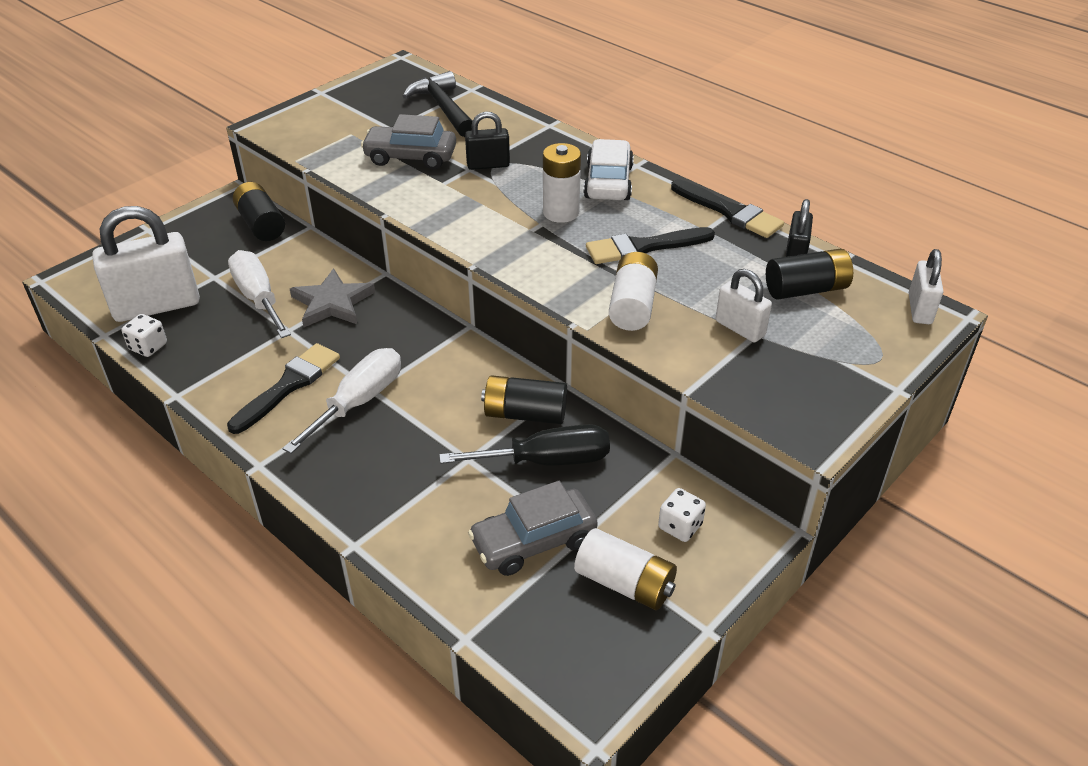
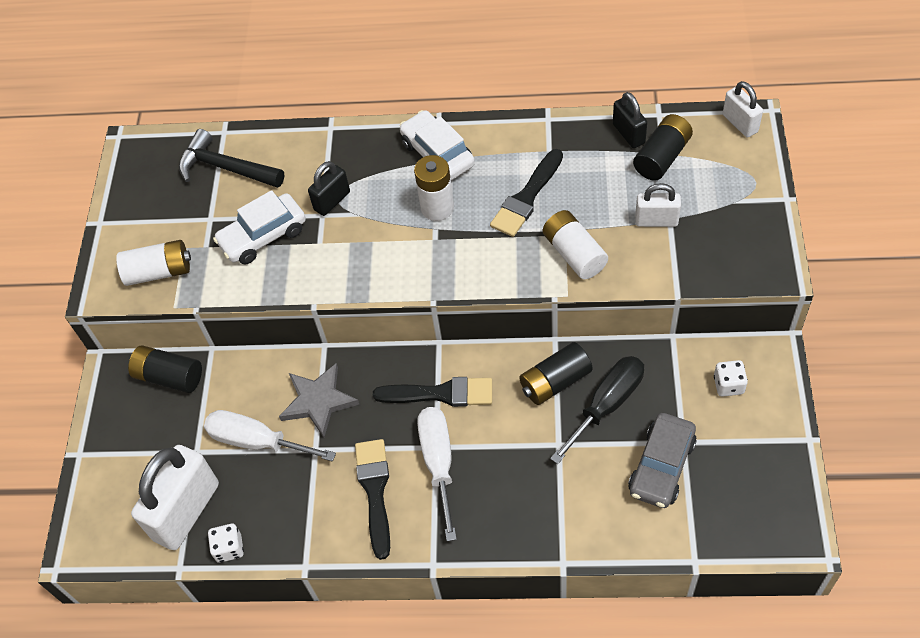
camera: 35 degrees left, 15 degrees up
grey car [361,114,456,170] -> white car [213,190,306,265]
white battery [574,528,677,610] -> white battery moved to [116,240,191,286]
black brush [671,179,784,238] -> black brush moved to [373,377,492,407]

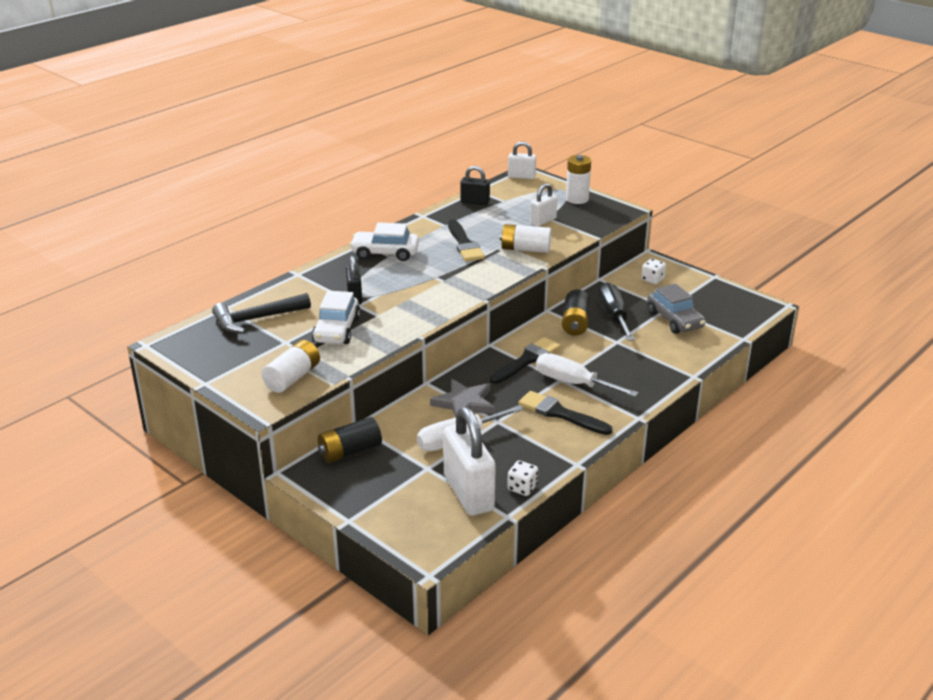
camera: 55 degrees left, 25 degrees down
white battery [414,155,454,221] -> white battery moved to [566,155,591,204]
black battery [633,114,693,181] -> none

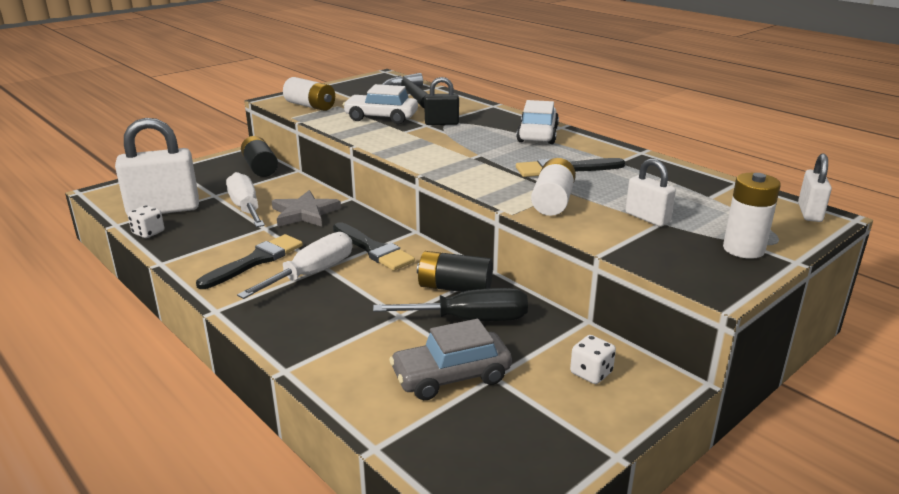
camera: 95 degrees right, 5 degrees down
black padlock [460,166,490,205] -> none

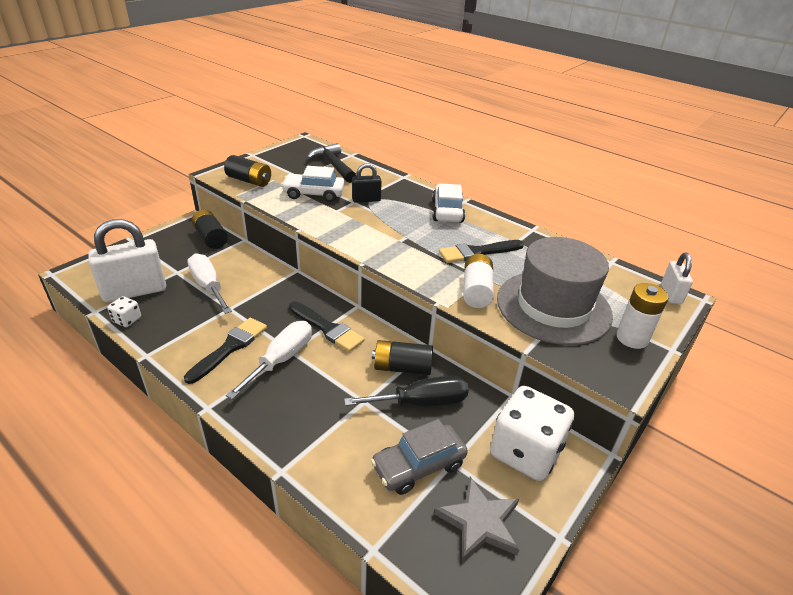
camera: 10 degrees left, 10 degrees up
grey star [272,190,341,227] -> grey star moved to [434,477,520,562]
white battery [283,77,335,111] -> black battery [224,155,271,187]
white dice [570,335,616,384] -> white dice [490,386,574,481], size x2.28
white padlock [626,158,676,227] -> grey hat [497,237,613,345]

